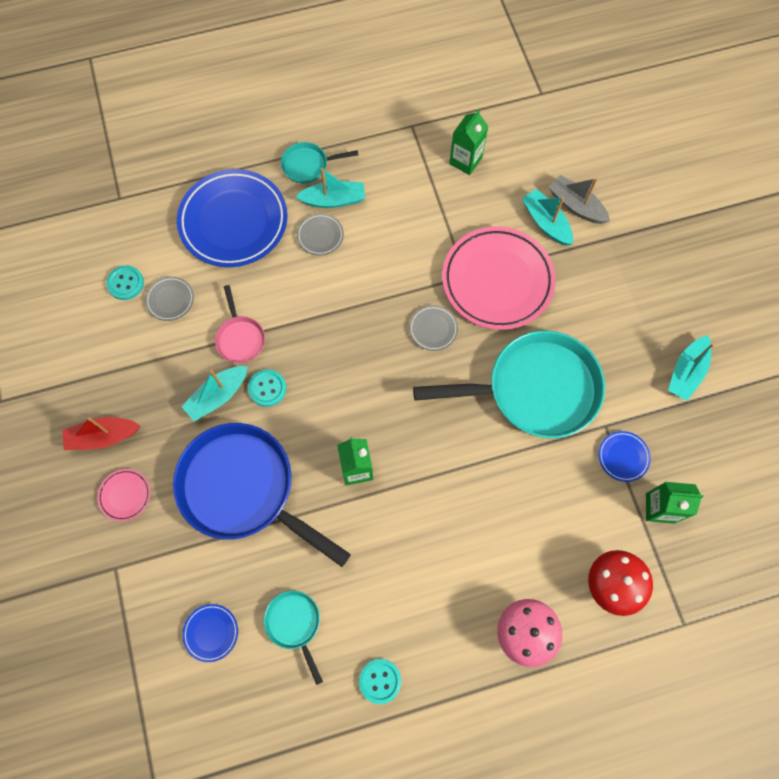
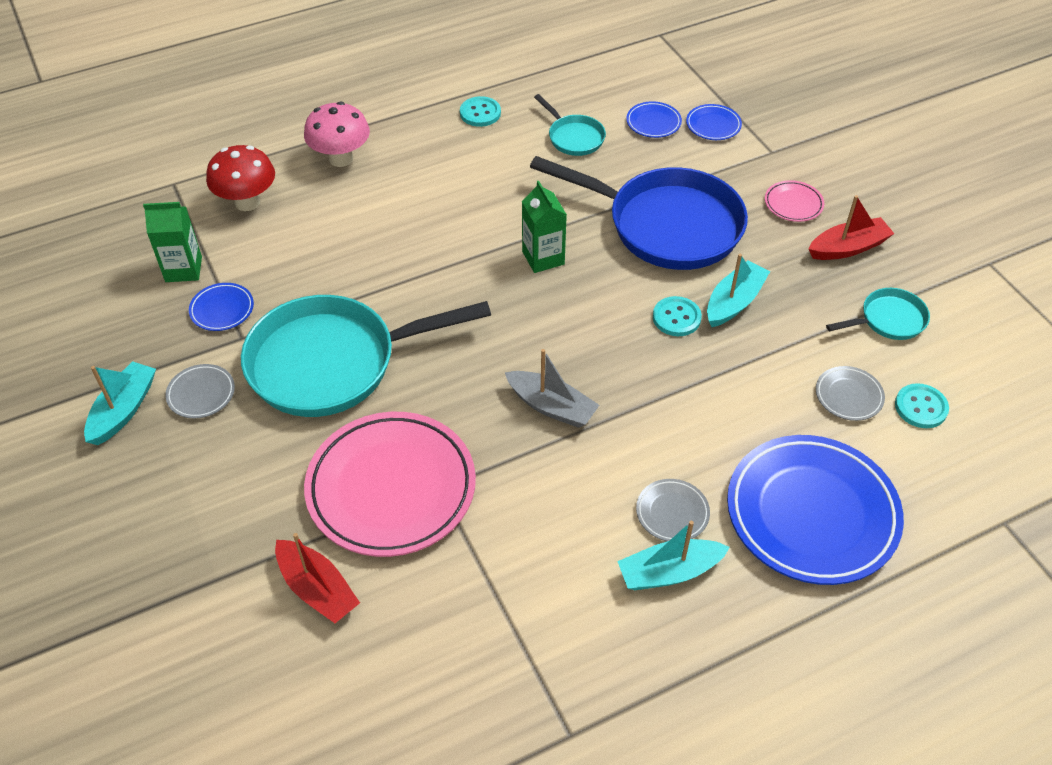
camera: 170 degrees right, 20 degrees down
pink pan [215,285,265,363] -> none
turquoise pan [281,142,358,184] -> turquoise pan moved to [826,288,930,340]
grey plate [409,305,458,351] -> grey plate moved to [165,364,235,419]
green carton [449,110,488,175] -> none
turquoise boat [522,189,573,246] -> red boat [275,533,360,623]
grey boat [549,175,610,224] -> grey boat moved to [505,349,599,428]
none -> blue plate [686,104,742,140]

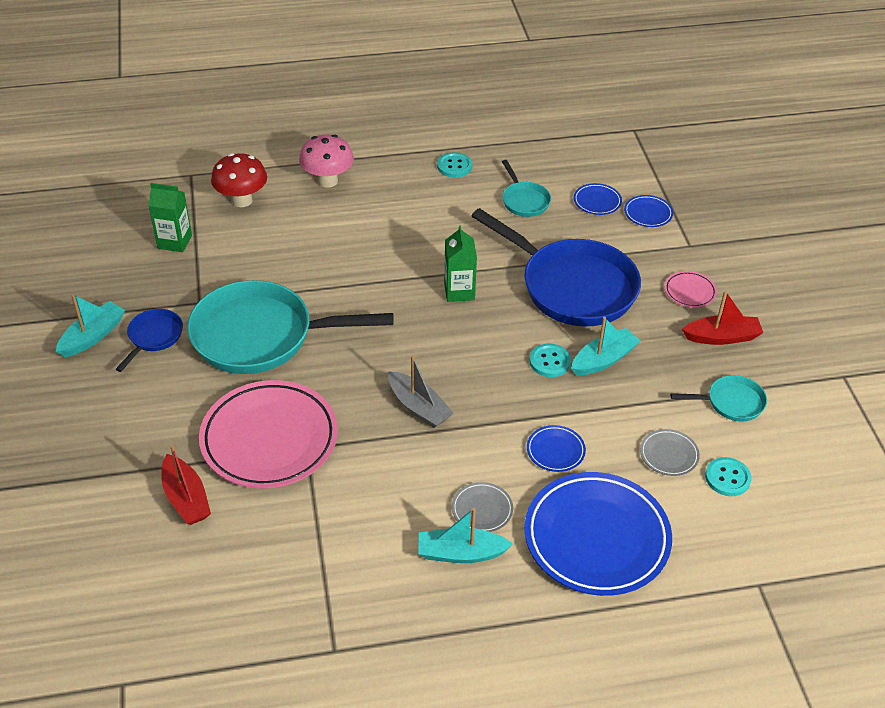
camera: 15 degrees right, 5 degrees down
grey plate [165,364,235,419] -> blue pan [116,309,183,372]
blue plate [189,283,254,331] -> blue plate moved to [527,425,586,472]

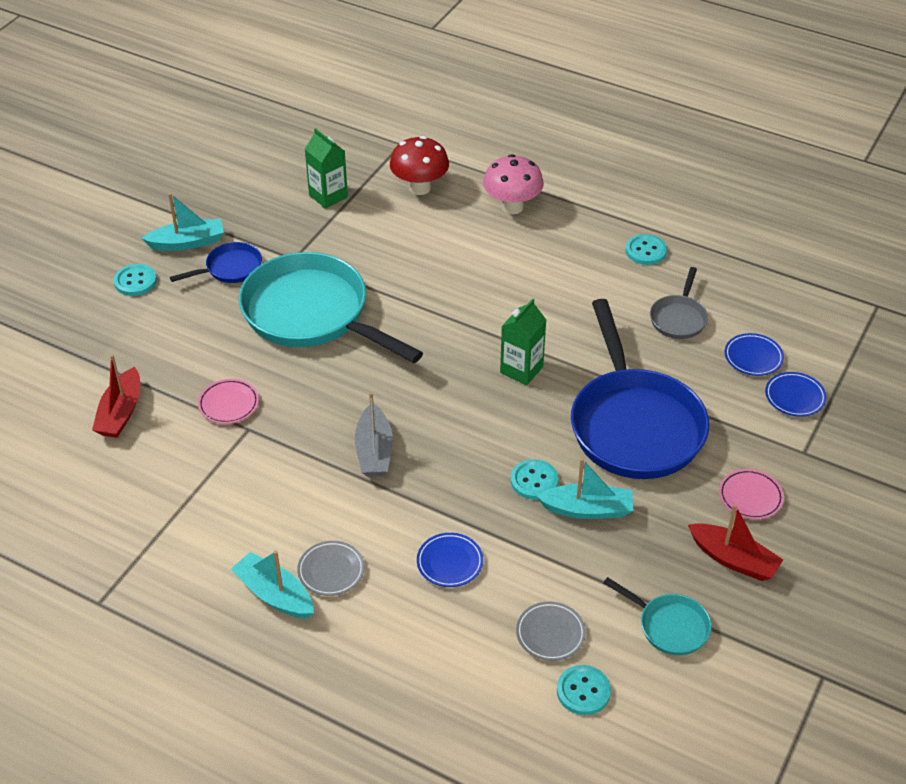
camera: 40 degrees right, 0 degrees up
pink plate [199,380,338,488] -> pink plate [198,379,259,424], size x0.43
turquoise pan [502,160,551,217] -> grey pan [650,267,708,339]
blue plate [524,472,672,596] -> none
none -> turquoise button [114,264,157,296]

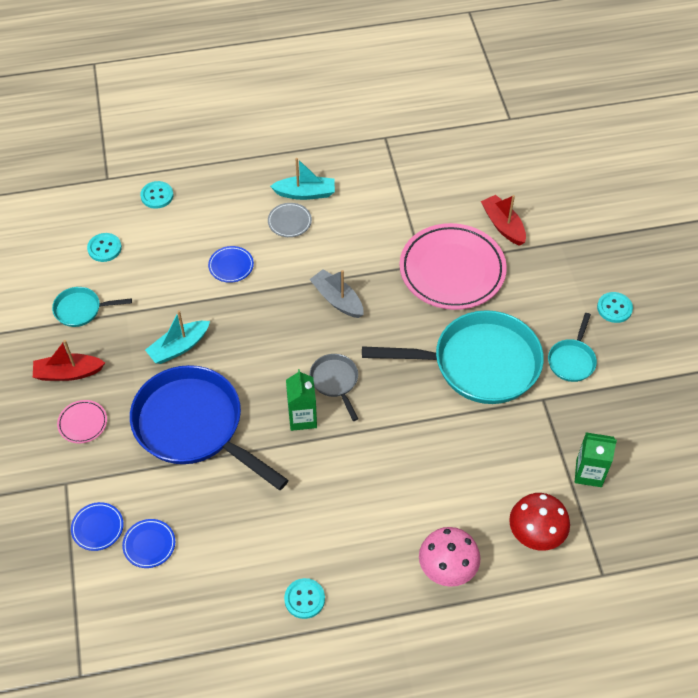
camera: 140 degrees right, 10 degrees up
turquoise boat [141,193,224,251] -> none
blue pan [170,242,262,283] -> turquoise pan [548,313,597,382]
pink plate [198,379,259,424] -> pink plate [400,223,507,310], size x2.34
turquoise button [511,459,558,500] -> turquoise button moved to [140,181,173,209]
grey plate [516,602,586,661] -> none
grey pan [650,267,708,339] -> grey pan moved to [309,354,358,421]

